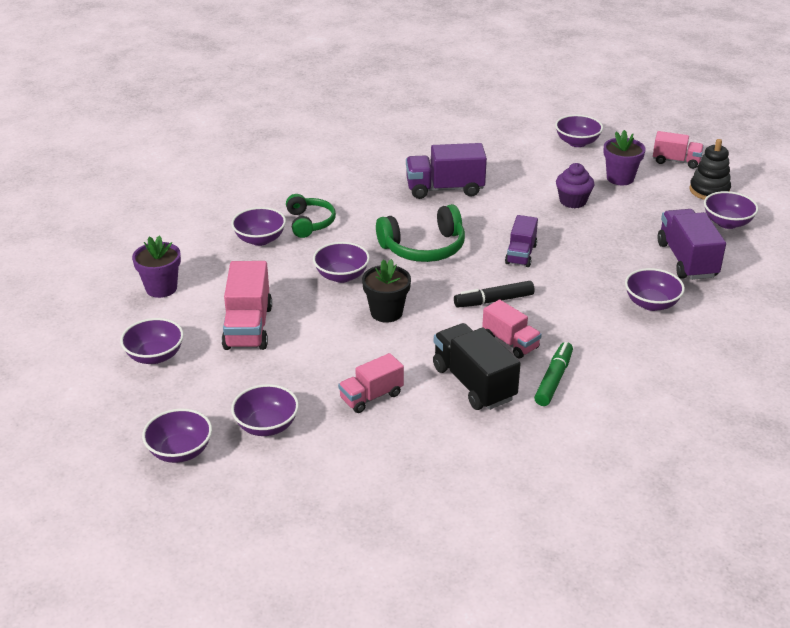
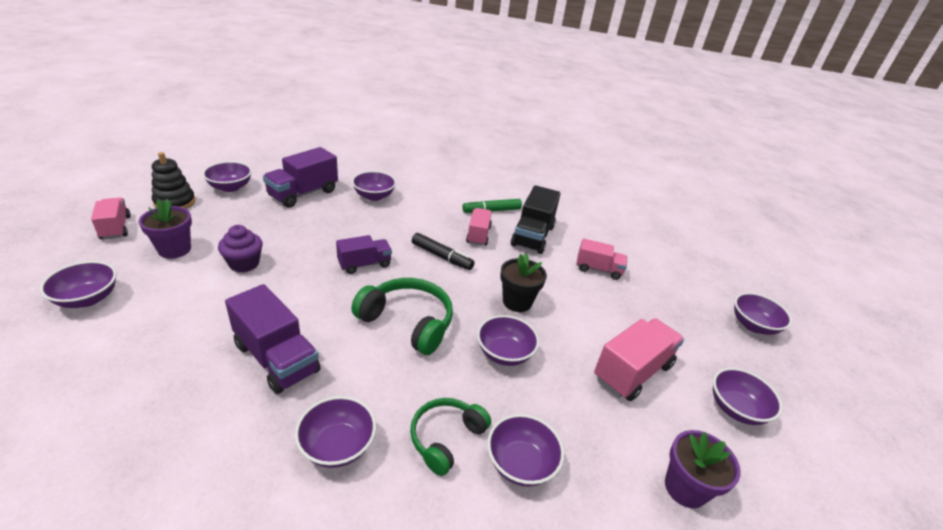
camera: 135 degrees left, 0 degrees up
purple bowl [231,384,299,436] -> purple bowl moved to [295,396,376,468]

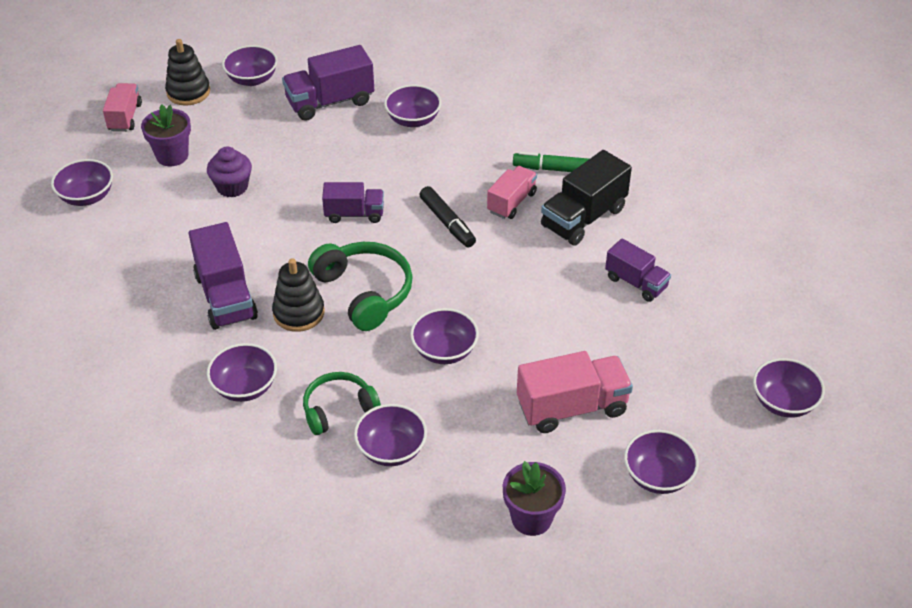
camera: 30 degrees right, 10 degrees up
black flower pot [500,254,547,312] -> none
pink truck [576,238,627,280] -> purple truck [605,238,671,302]
none -> black stacking toy [272,258,325,332]

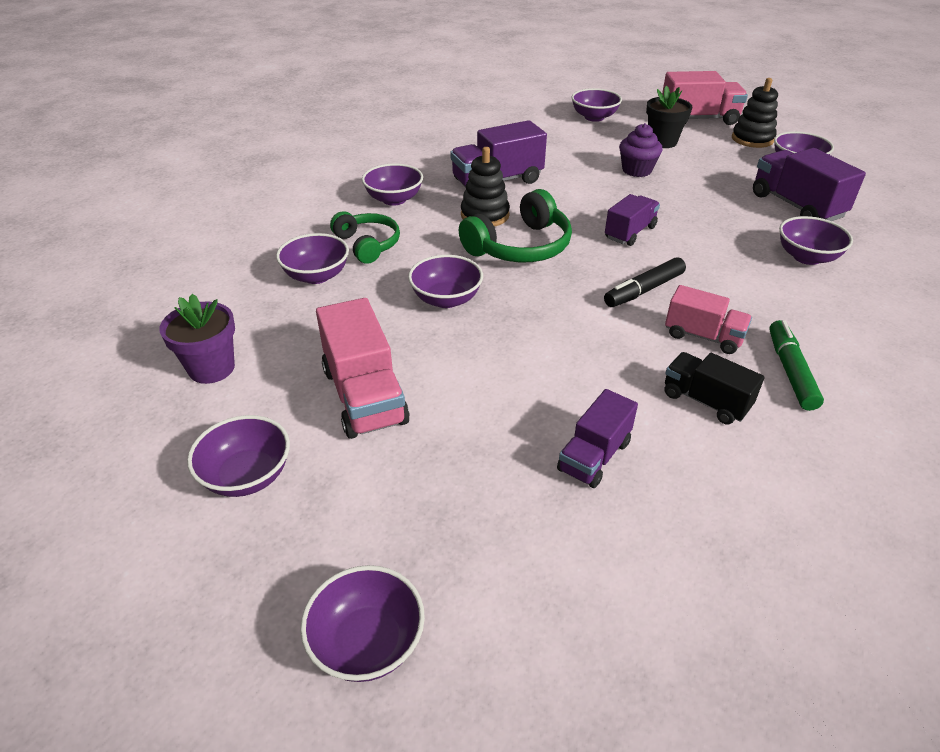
camera: 85 degrees right, 5 degrees down
pink truck [103,83,142,132] -> pink truck [662,71,748,125], size x1.57
purple flower pot [141,105,191,166] -> black flower pot [646,86,692,148]
purple truck [322,182,384,223] -> purple truck turned 135 degrees counterclockwise [605,194,660,246]
black truck [541,150,632,246] -> black truck [665,352,764,424], size x0.64

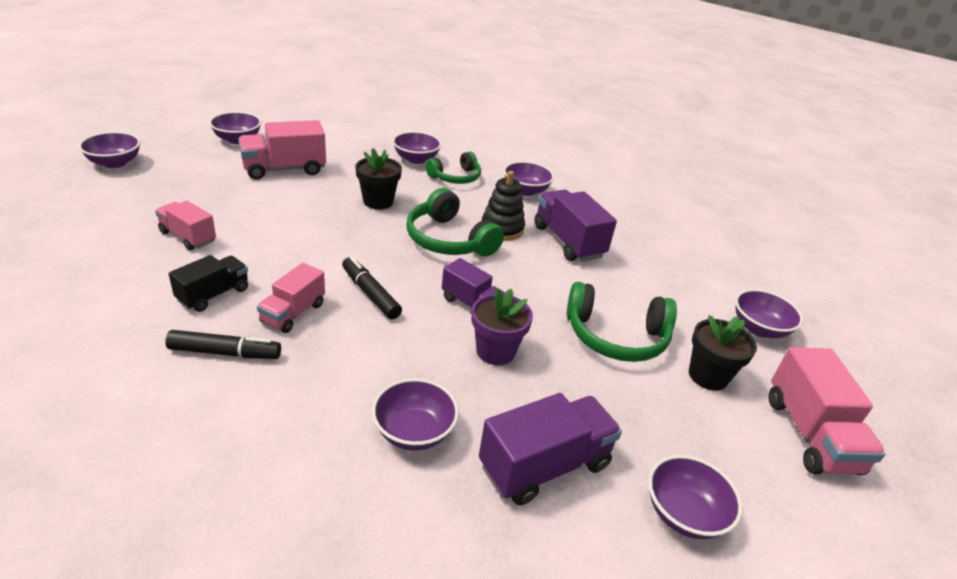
camera: 85 degrees right, 5 degrees down
purple flower pot [160,294,235,384] -> purple flower pot moved to [471,288,533,365]
purple bowl [408,255,483,308] -> black flower pot [355,148,402,209]
purple truck [557,389,638,488] -> pink truck [155,201,216,250]
purple cupcake [619,123,663,177] -> green headphones [567,282,677,362]
black stacking toy [732,78,778,148] -> none
green marker [769,320,824,411] -> black marker [165,330,281,359]

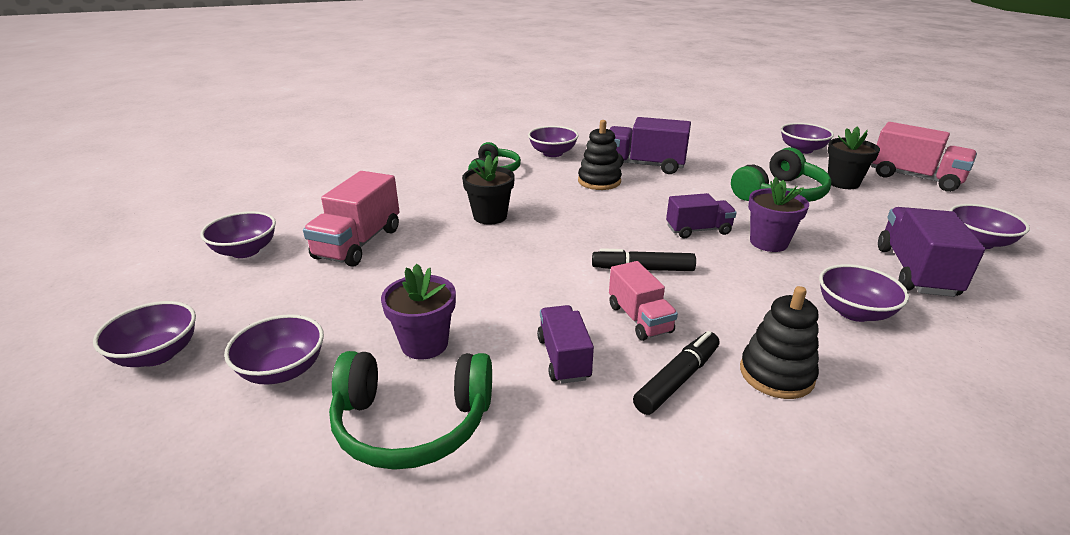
camera: 45 degrees left, 5 degrees down
pink truck [155,201,216,250] -> purple flower pot [381,264,456,360]
black truck [169,255,248,312] -> purple truck [537,305,594,384]
purple bowl [393,131,442,164] -> purple bowl moved to [224,314,324,384]
green headphones [406,188,504,257] -> green headphones moved to [329,351,492,470]
none -> black stacking toy [740,286,819,399]

